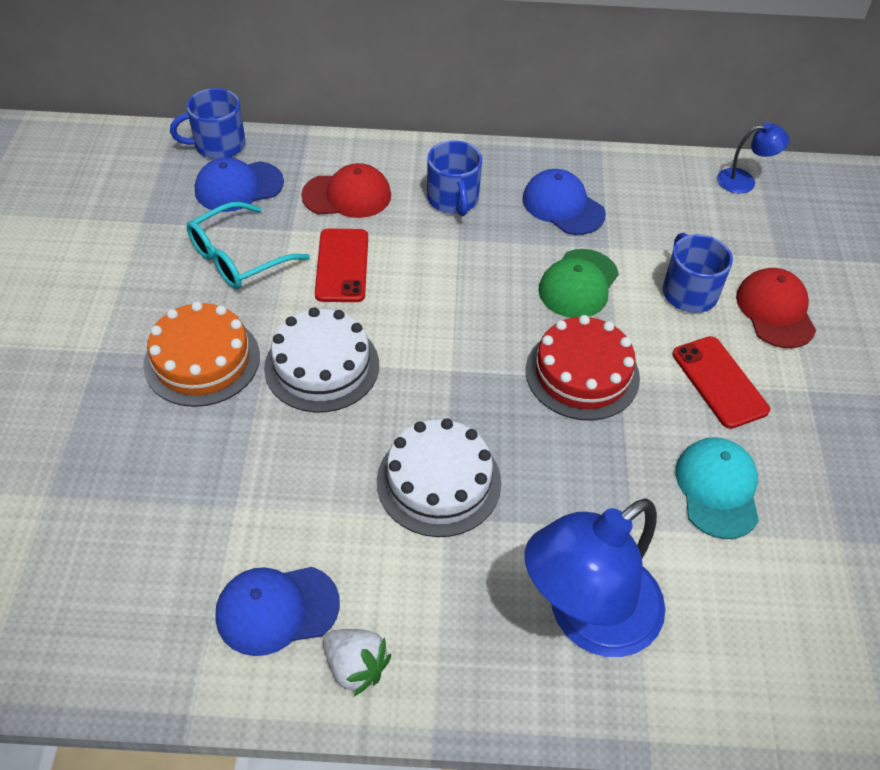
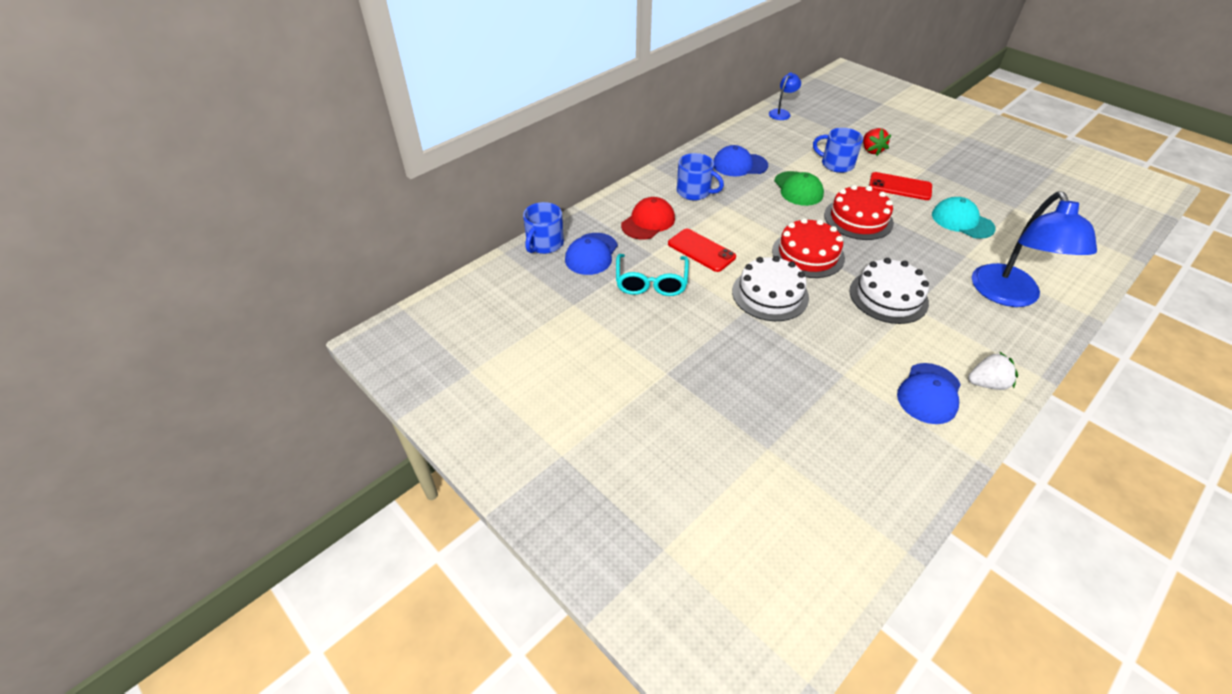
camera: 45 degrees left, 5 degrees down
orange cake [143,301,260,407] -> none
red cap [736,268,816,348] -> red strawberry [863,128,891,156]
none -> red cake [772,218,845,278]

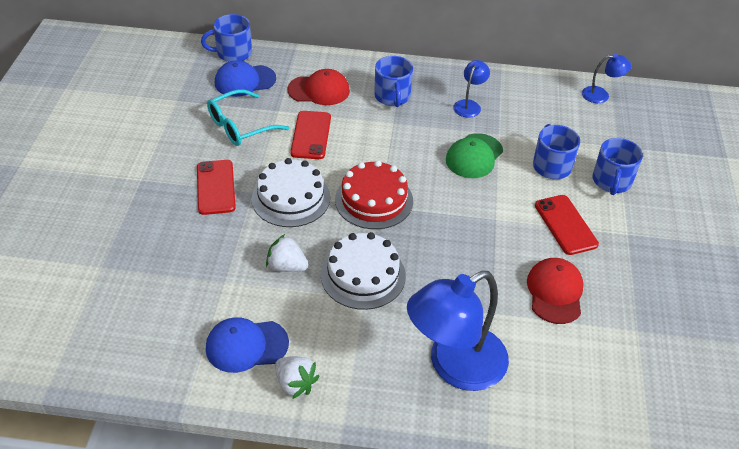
camera: 50 degrees right, 0 degrees up
blue cap [713,145,768,176] -> blue lamp [453,60,490,118]
red cake [824,185,894,240] -> none
red strawberry [863,128,891,156] -> blue mug [592,138,643,195]
turquoise cap [932,197,996,239] -> red cap [527,258,584,324]
none -> red phone [197,160,236,215]
none -> white strawberry [266,234,308,272]

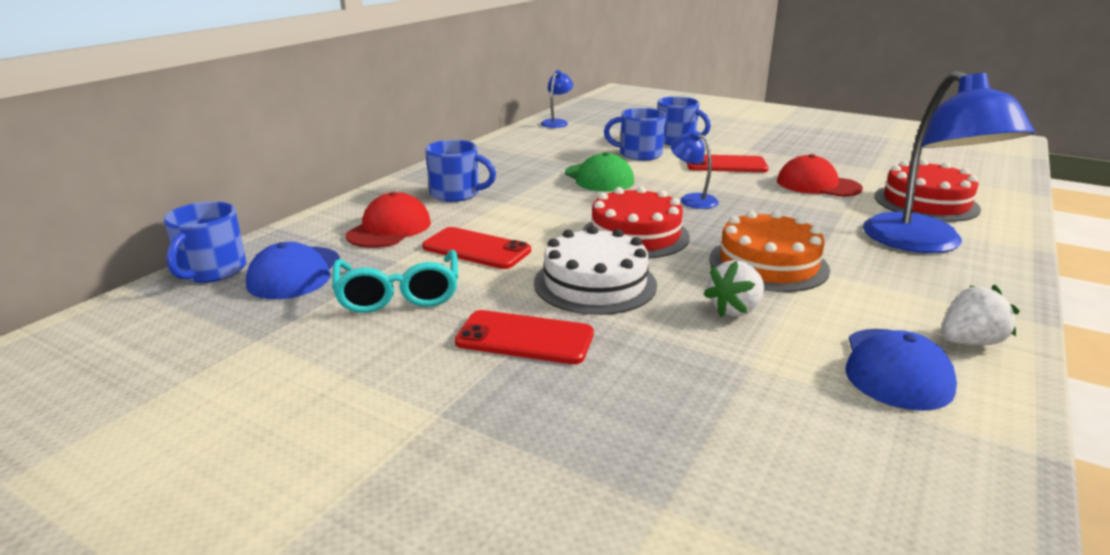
camera: 65 degrees left, 20 degrees down
white cake [321,232,406,310] -> orange cake [709,211,830,292]
blue lamp [453,60,490,118] -> blue lamp moved to [671,131,719,209]
none -> red cake [875,159,981,222]

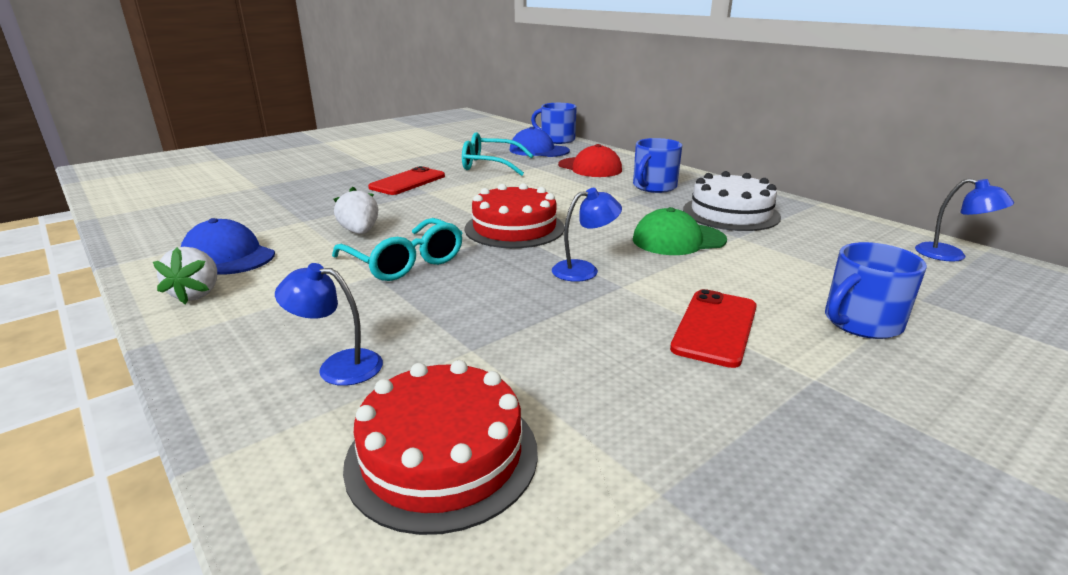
camera: 110 degrees right, 0 degrees up
red phone [422,227,531,269] -> none
white cake [534,226,657,315] -> white cake moved to [683,171,781,231]
blue mug [604,108,666,161] -> none
orange cake [709,211,830,292] -> turquoise glasses [332,218,463,281]
red cap [777,154,863,197] -> none
blue lamp [863,71,1035,253] -> blue lamp [275,263,383,386], size x0.47

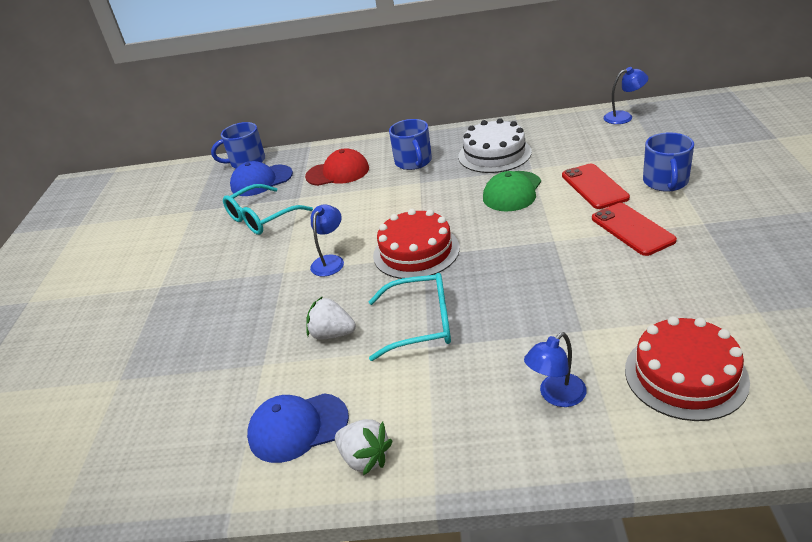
camera: 45 degrees left, 10 degrees up
red phone [368,166,445,195] -> red phone moved to [562,164,630,209]
blue lamp [552,188,622,282] -> blue lamp moved to [310,204,344,276]

